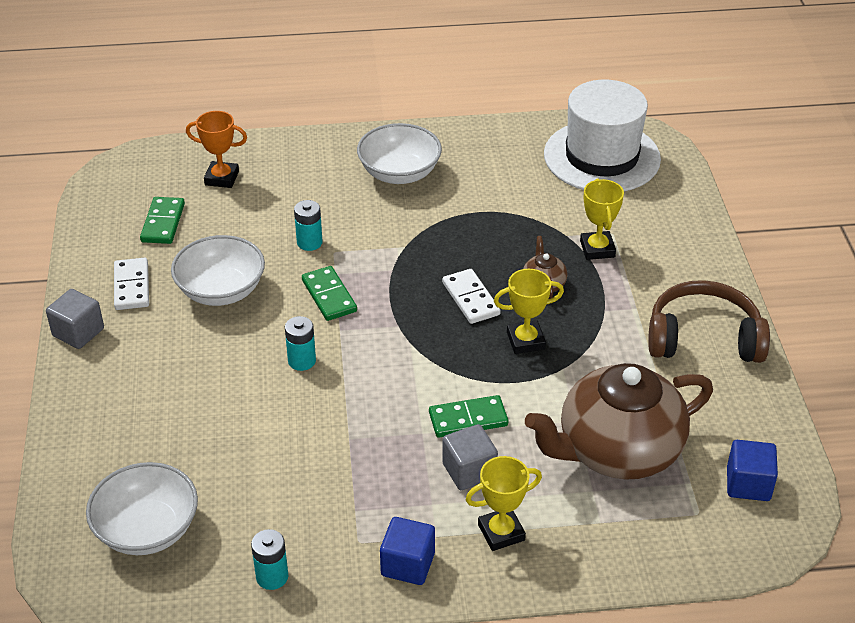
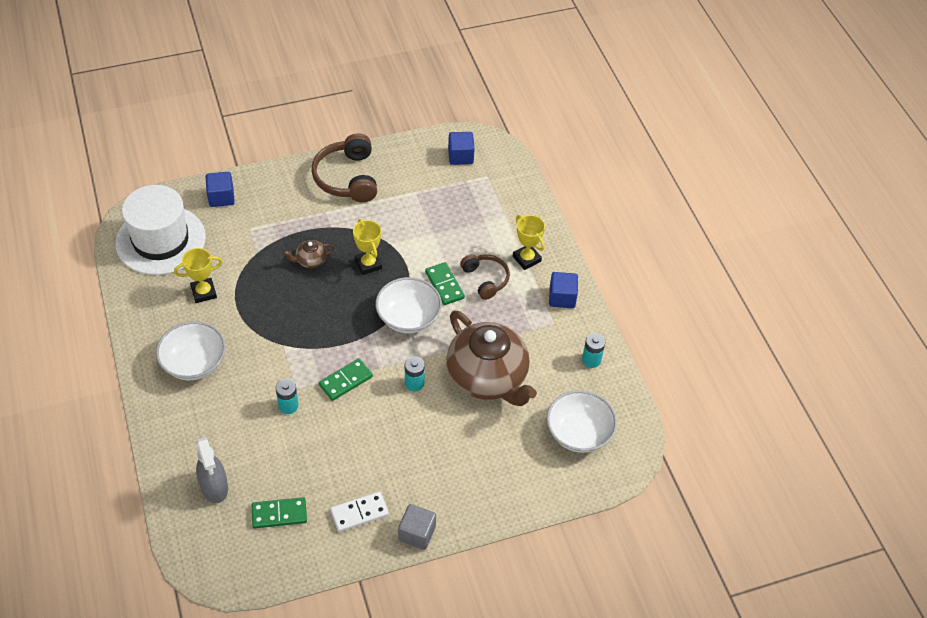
camera: 105 degrees left, 10 degrees up
white bowl [171,235,265,306] -> white bowl moved to [376,277,442,333]
orange trophy [186,111,247,188] -> grey spray bottle [196,437,228,503]
white domino [442,269,501,324] -> none
grey cube [442,424,498,490] -> brown headphones [460,254,510,300]
brown teapot [525,363,713,480] -> brown teapot moved to [446,310,537,406]
yellow trophy [580,179,624,260] -> yellow trophy moved to [174,248,223,303]
none -> blue cube [205,172,235,207]

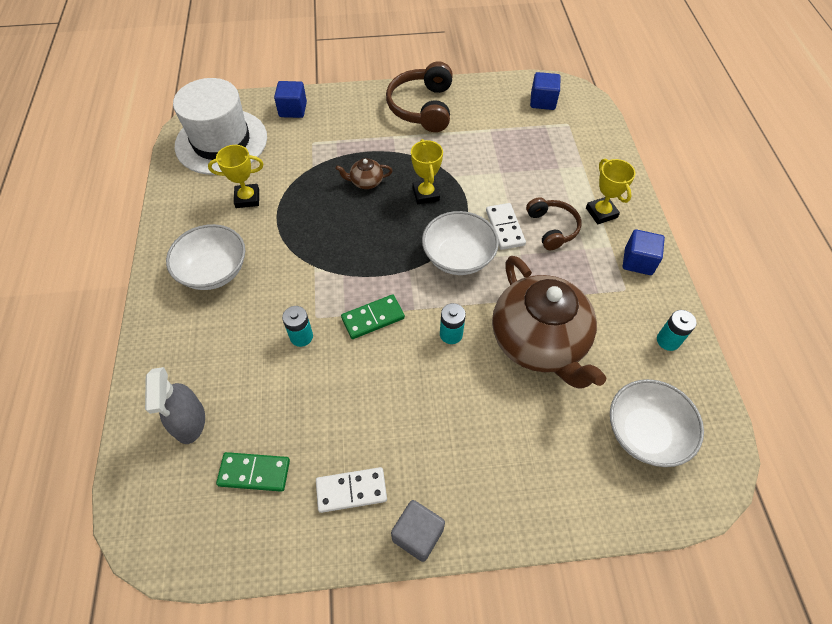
camera: 15 degrees right, 5 degrees up
green domino [425,262,465,305] -> white domino [486,203,526,250]

